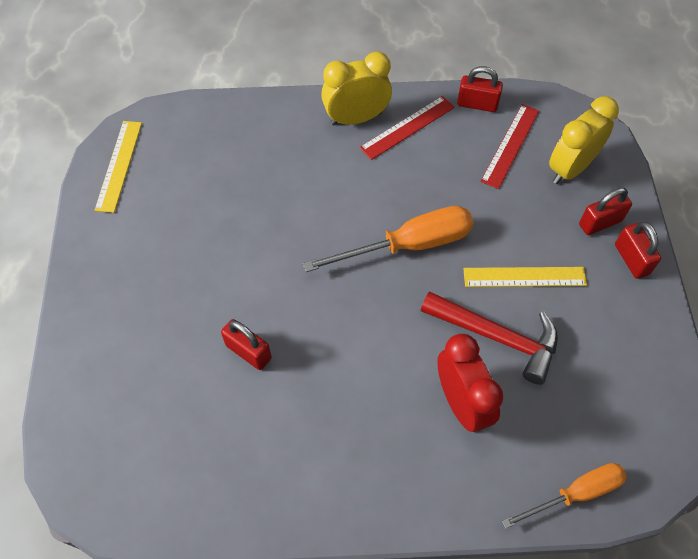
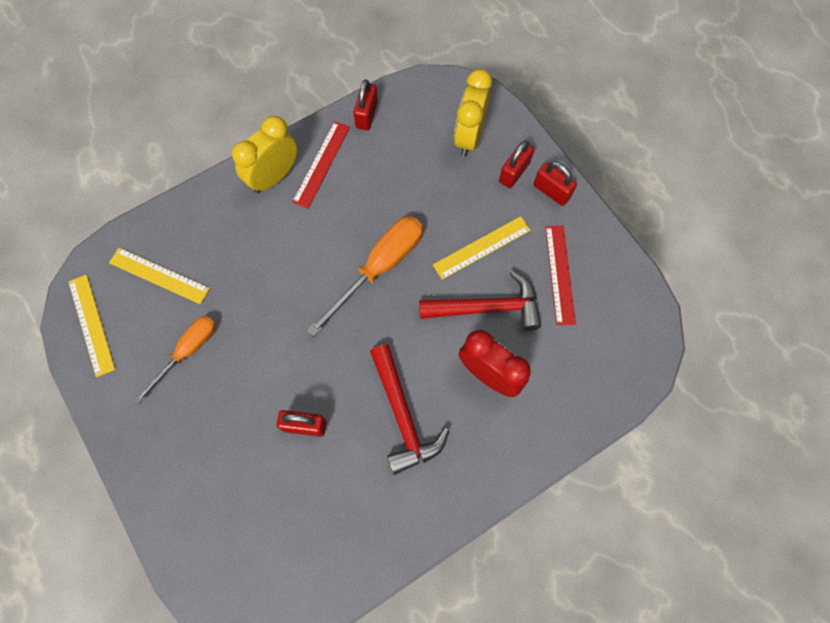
camera: 30 degrees left, 10 degrees up
red padlock [457,66,503,112] -> red padlock turned 60 degrees counterclockwise [353,79,378,130]
red ruler [480,104,539,189] -> red ruler moved to [545,226,576,325]
orange screwdriver [502,463,627,529] -> orange screwdriver moved to [134,316,216,404]
none -> yellow ruler [109,248,210,304]
none -> red hammer [370,344,449,475]

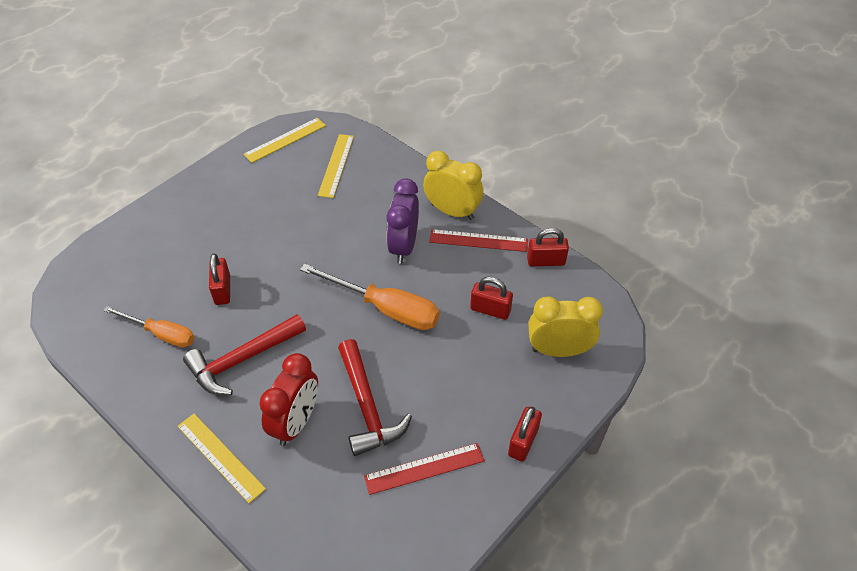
camera: 75 degrees right, 20 degrees down
orange screwdriver [134,316,216,404] -> orange screwdriver moved to [103,306,194,348]
yellow ruler [433,216,531,280] -> yellow ruler moved to [178,414,266,503]
red padlock [499,140,534,188] -> red padlock moved to [470,277,513,320]
none -> purple clock [387,179,419,264]

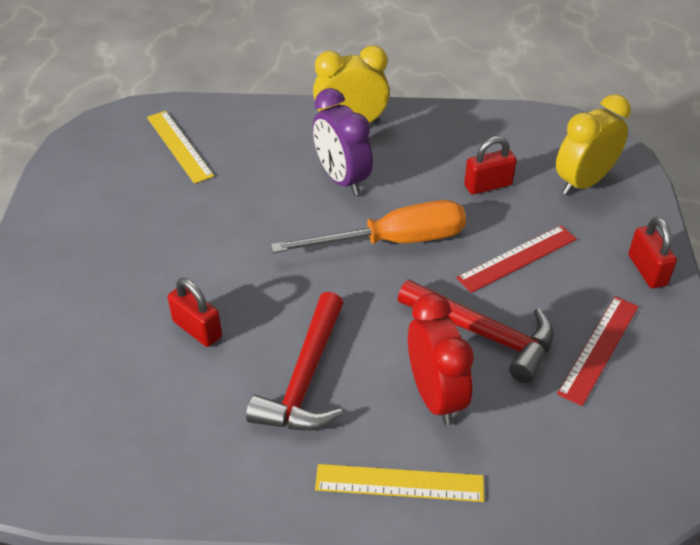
camera: 40 degrees left, 5 degrees down
orange screwdriver [103,306,194,348] -> none
yellow ruler [244,118,326,163] -> none
red ruler [429,229,528,252] -> red ruler moved to [456,225,577,293]
red padlock [527,228,569,266] -> none

